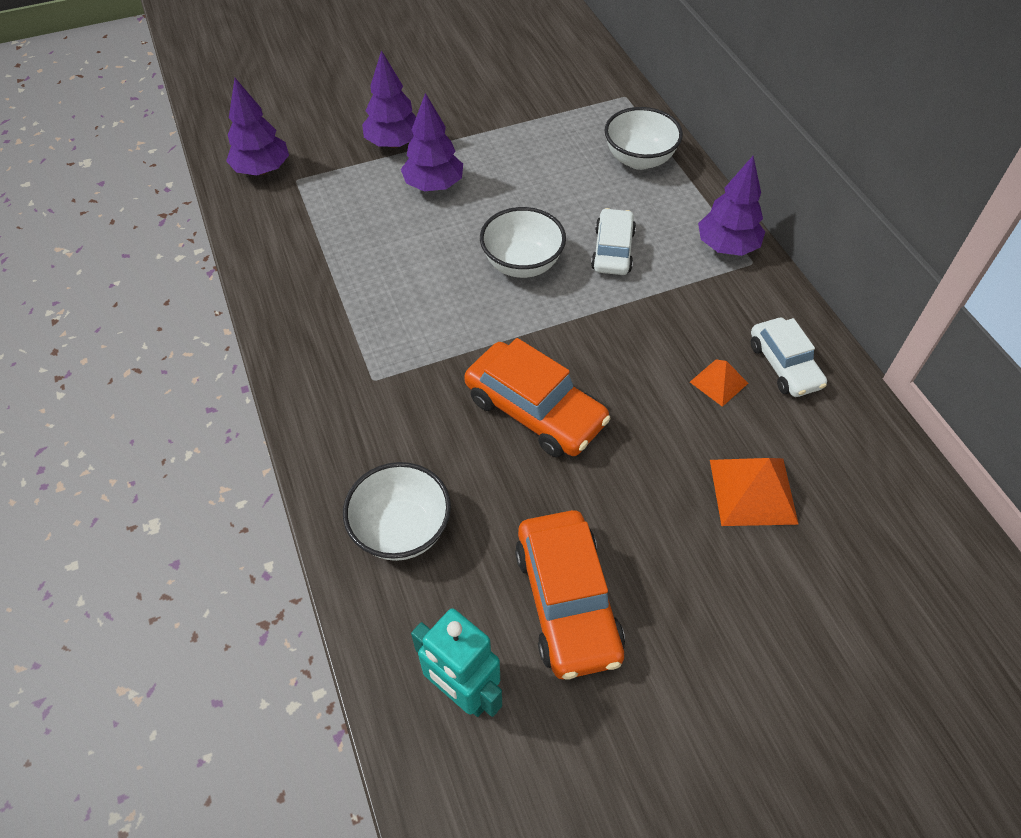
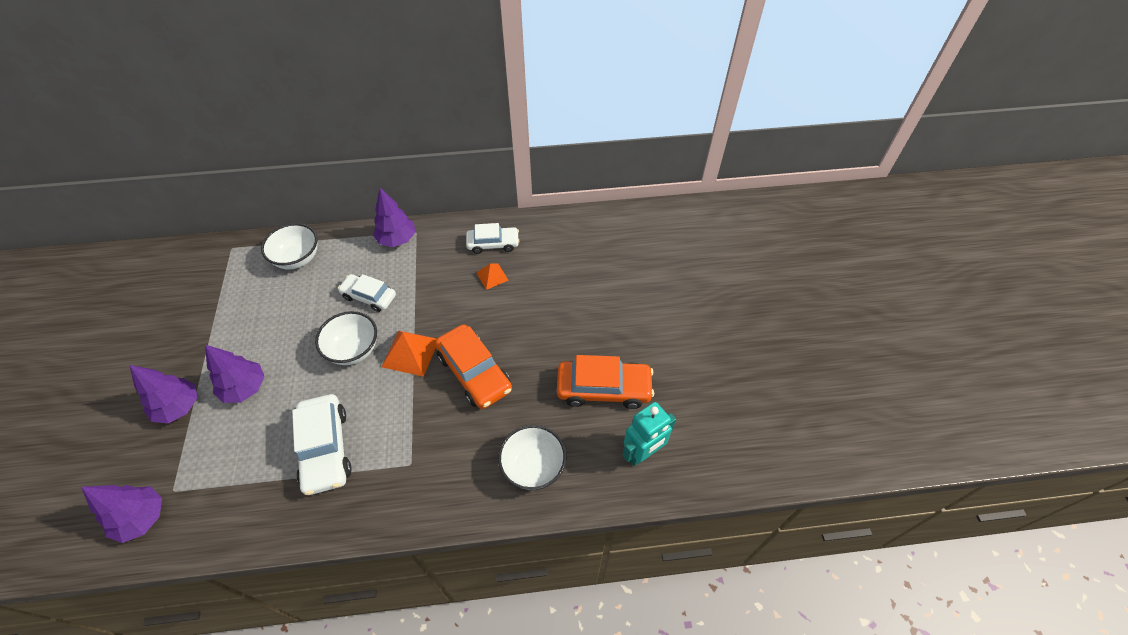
camera: 75 degrees left, 0 degrees up
orange car [464,338,611,457] -> orange car turned 90 degrees clockwise [435,324,512,409]
orange pyramid [710,458,799,526] -> orange pyramid moved to [382,331,436,377]
none -> white car [292,394,352,495]

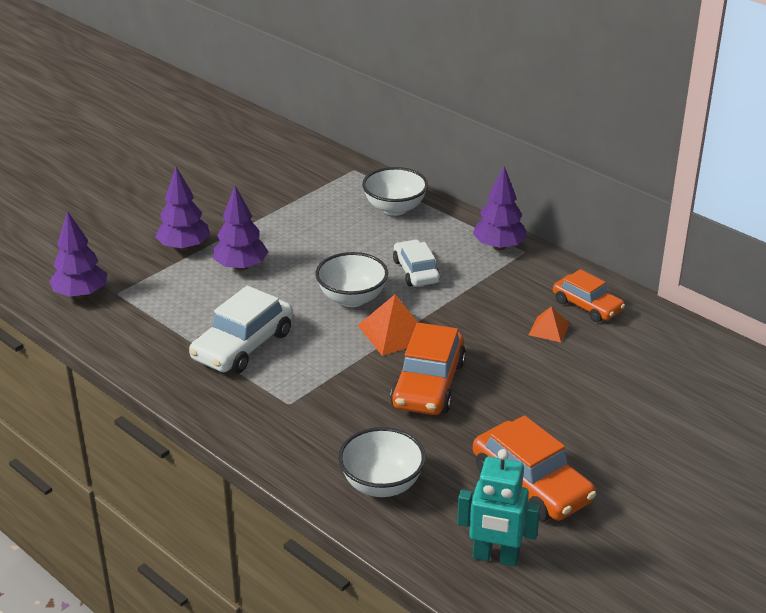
camera: 50 degrees right, 20 degrees down
white car [466,223,519,254] -> orange car [553,269,625,322]

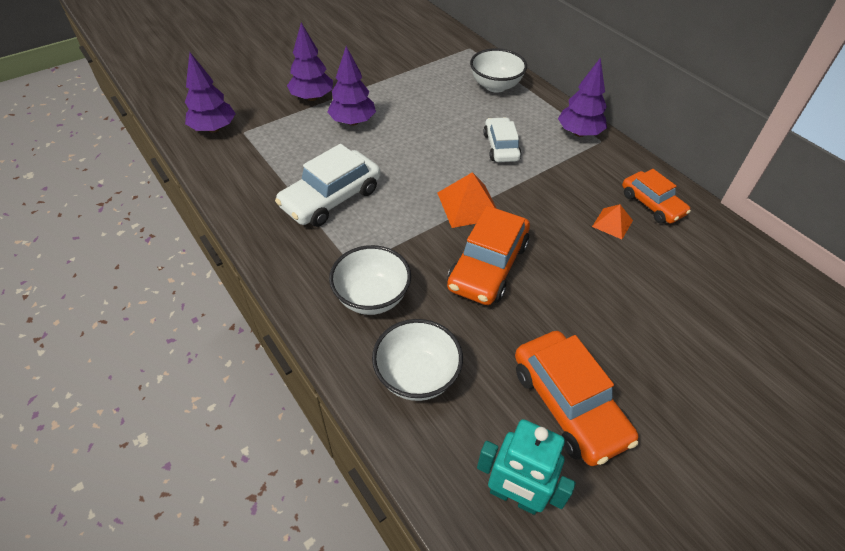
camera: 10 degrees right, 15 degrees up
white bowl [316,252,388,307] -> white bowl moved to [329,245,411,315]

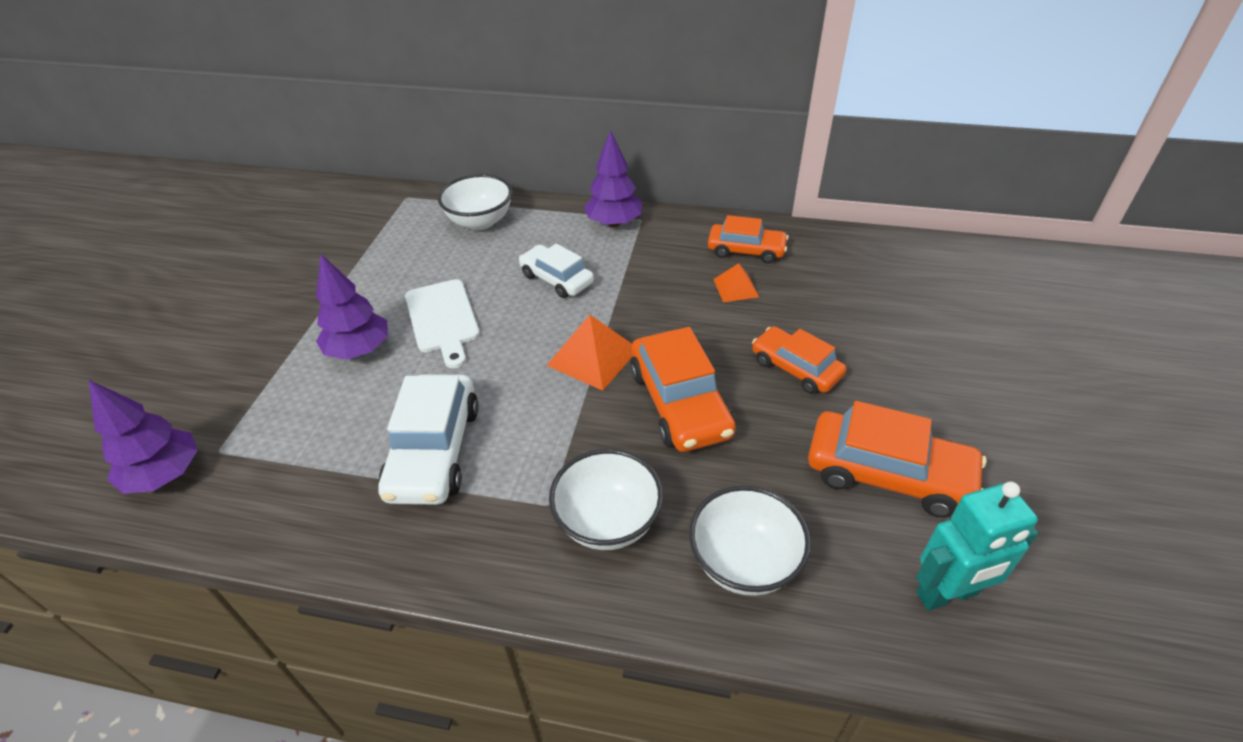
camera: 40 degrees left, 5 degrees down
purple tree [287,23,333,101] -> none
none -> white cutting board [405,279,480,369]
none -> orange car [752,326,847,394]

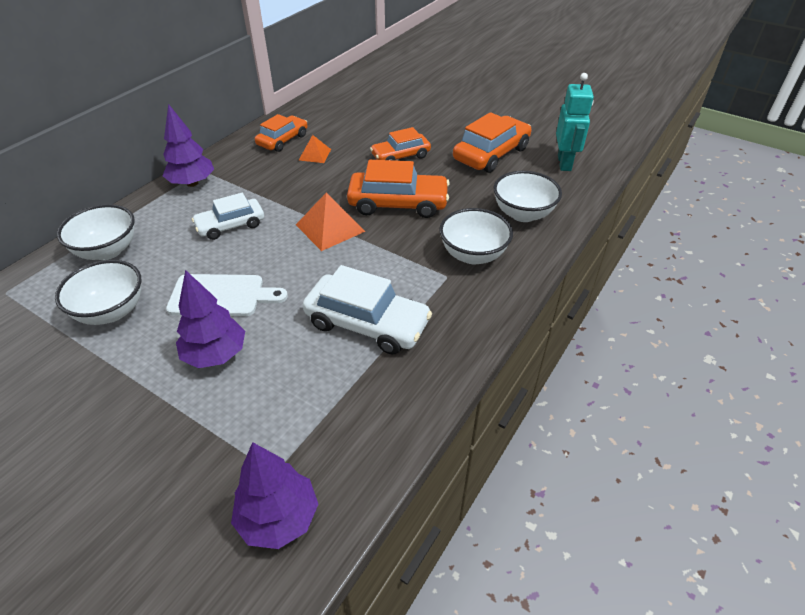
camera: 70 degrees left, 0 degrees up
none -> white bowl [55,260,141,325]

